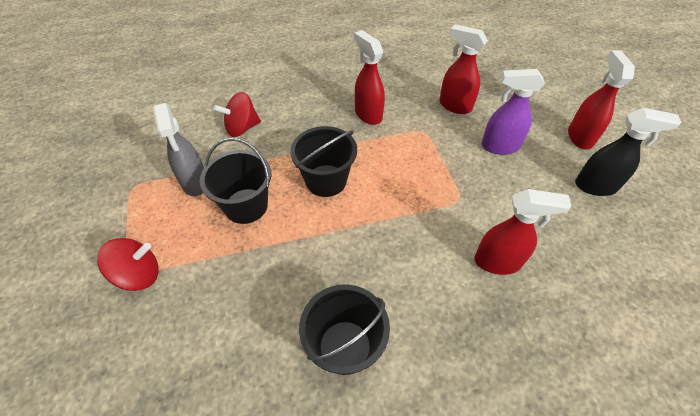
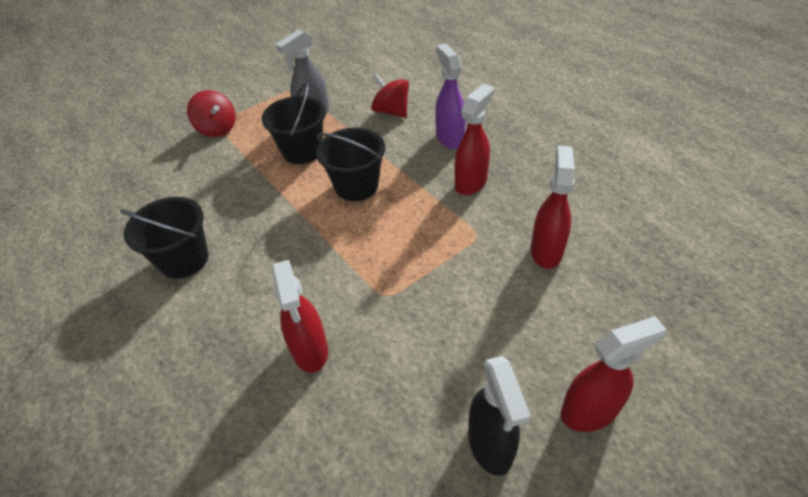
camera: 70 degrees right, 5 degrees down
purple spray bottle [481,69,545,155] -> purple spray bottle moved to [435,44,466,149]

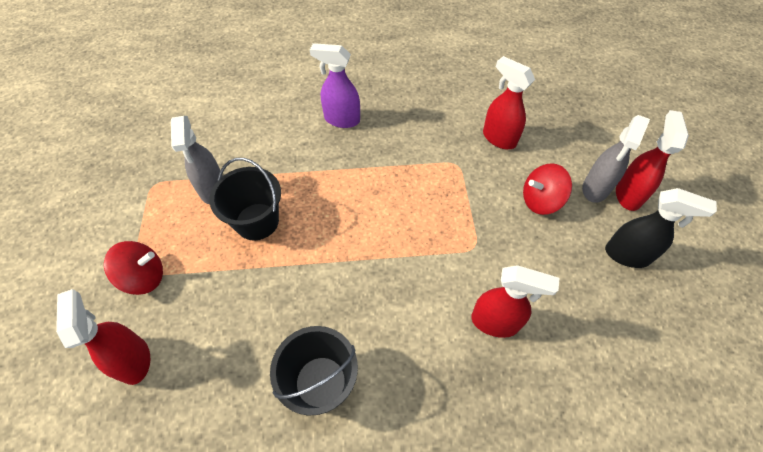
camera: 60 degrees left, 10 degrees up
black bucket [316,128,385,201] -> none
red spinning top [371,73,409,118] -> red spinning top moved to [523,163,572,215]
red spray bottle [455,84,494,195] -> red spray bottle moved to [56,289,150,385]
none -> grey spray bottle [582,115,650,203]

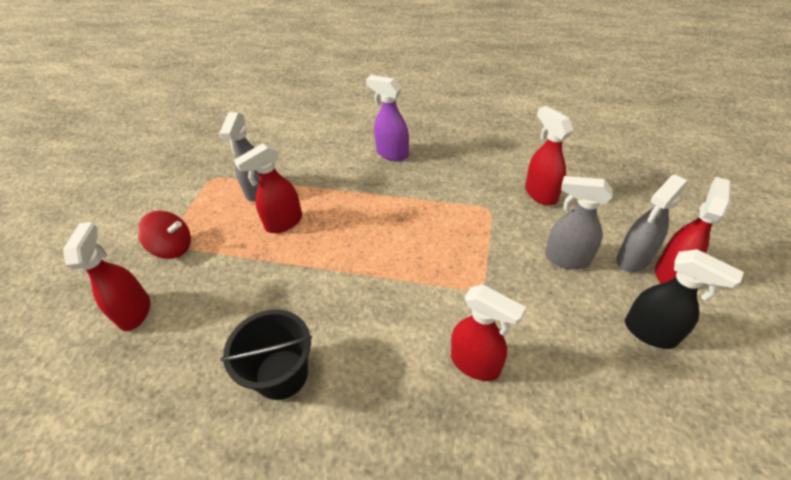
camera: 20 degrees right, 10 degrees down
black bucket [209,158,281,240] -> red spray bottle [234,143,302,233]
red spinning top [523,163,572,215] -> grey spray bottle [545,176,613,270]

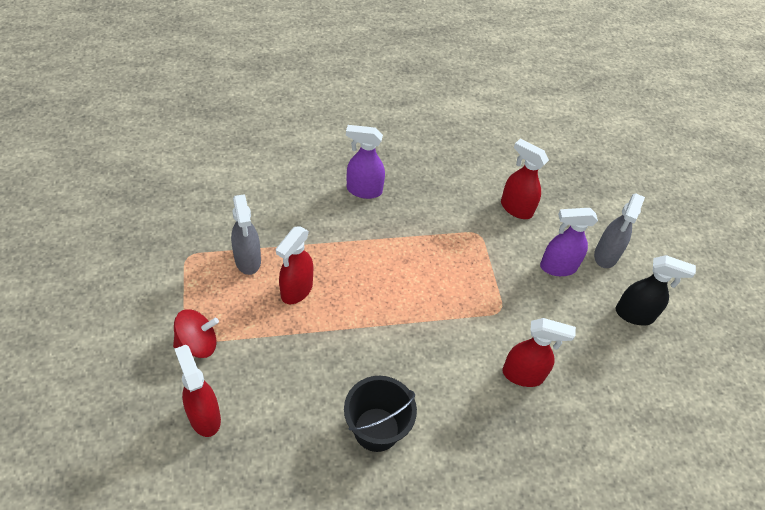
camera: 30 degrees left, 5 degrees up
grey spray bottle [545,176,613,270] -> purple spray bottle [540,208,598,276]
red spray bottle [655,177,731,283] -> none

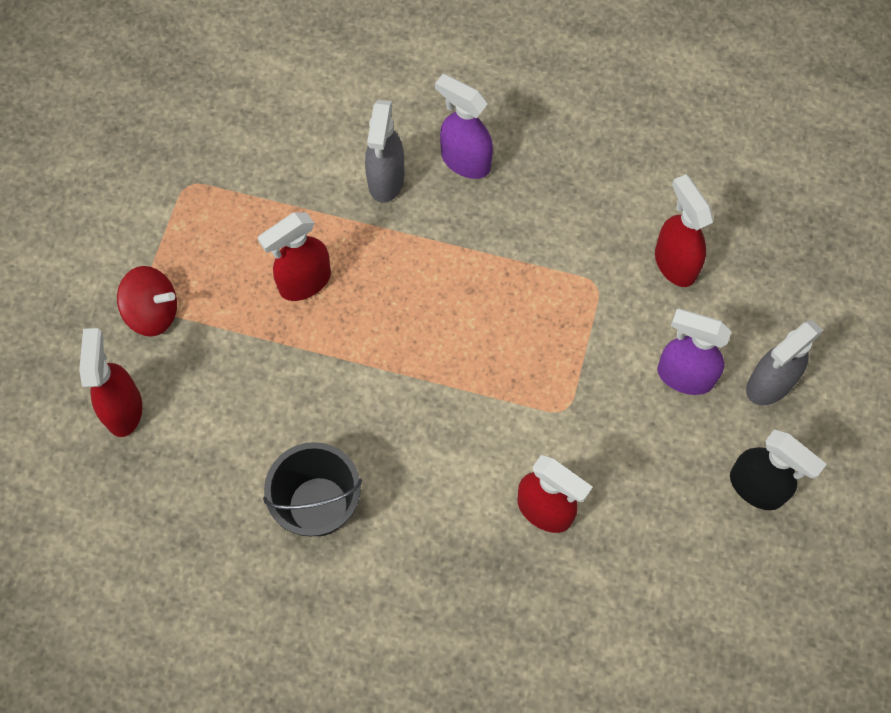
camera: 30 degrees right, 15 degrees up
grey spray bottle [231,194,261,275] -> grey spray bottle moved to [365,100,404,203]

